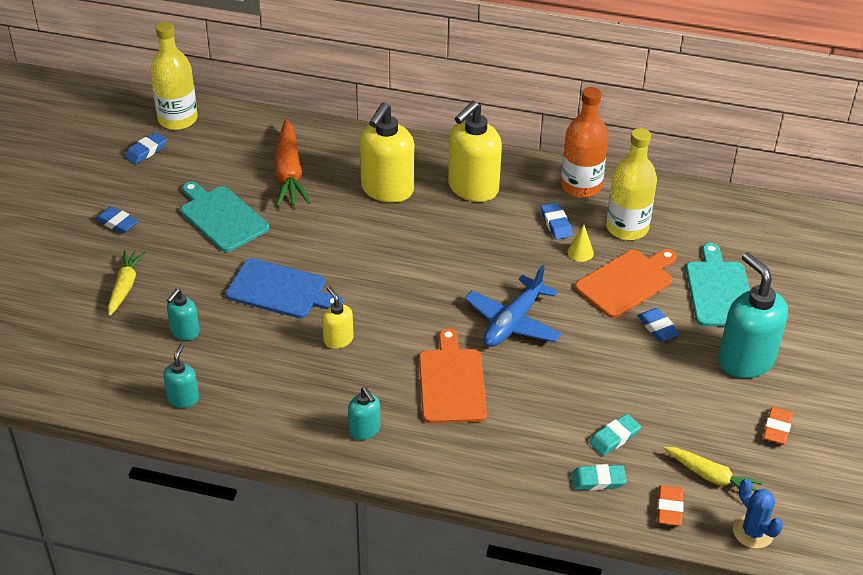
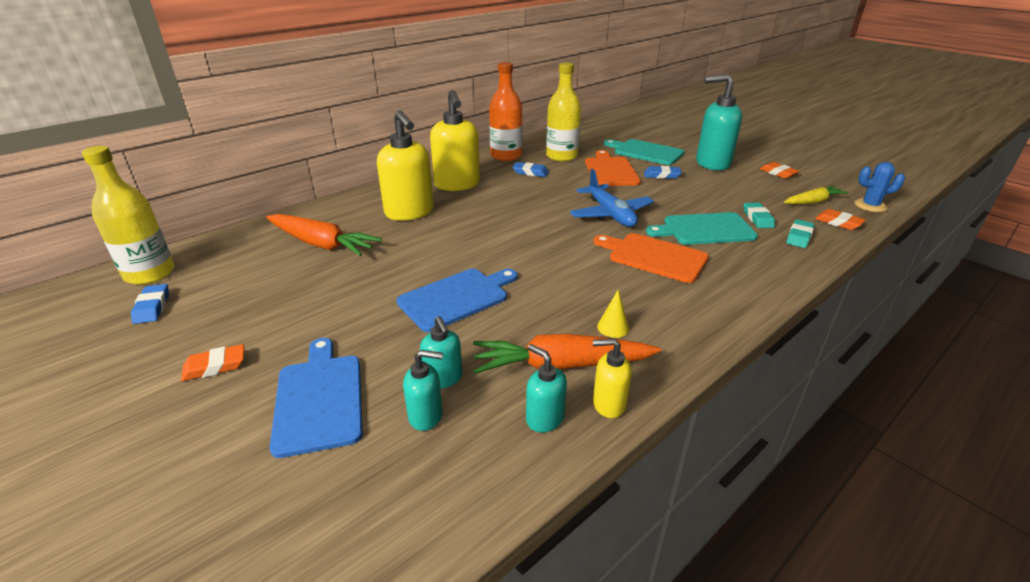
camera: 55 degrees left, 10 degrees down
blue eraser [95,206,138,234] -> orange eraser [181,344,244,381]
yellow carrot [108,250,145,316] -> blue cutting board [270,338,363,458]
turquoise cutting board [181,181,269,252] -> turquoise cutting board moved to [646,212,758,245]
yellow soap dispenser [322,286,354,349] -> yellow soap dispenser moved to [593,338,632,418]
turquoise soap dispenser [348,387,380,440] -> turquoise soap dispenser moved to [403,350,443,431]
yellow cone [567,225,594,262] -> yellow cone moved to [597,290,629,338]
none -> orange carrot [473,334,661,374]

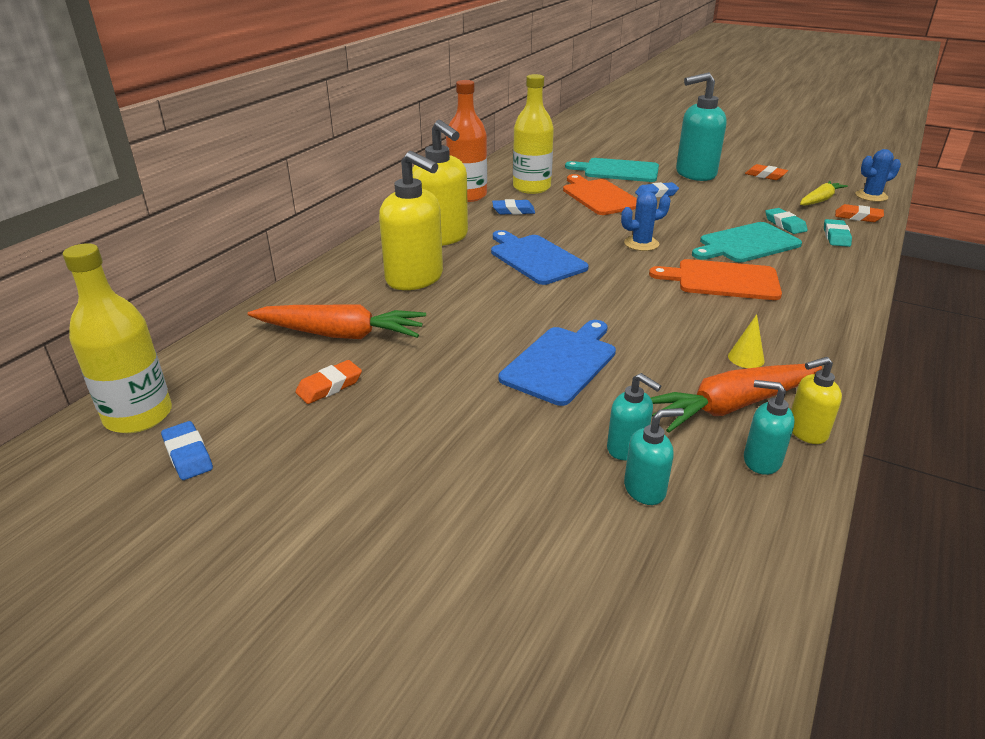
camera: 20 degrees left, 0 degrees up
orange eraser [181,344,244,381] -> orange eraser moved to [295,360,362,404]
blue cutting board [270,338,363,458] -> blue cutting board moved to [491,230,589,285]
blue plane [570,169,654,227] -> blue cactus [621,191,671,251]

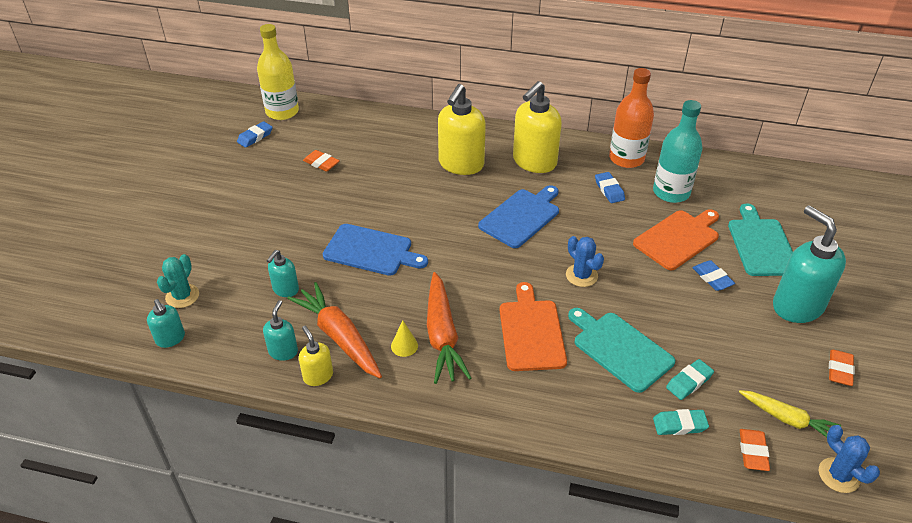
camera: 75 degrees right, 10 degrees up
orange carrot [248,304,426,339] -> orange carrot moved to [427,272,471,384]
yellow bottle [513,74,554,194] -> turquoise bottle [653,100,703,203]
turquoise soap dispenser [624,408,684,505] -> turquoise soap dispenser moved to [147,299,185,348]
none -> turquoise cactus [157,254,199,308]

